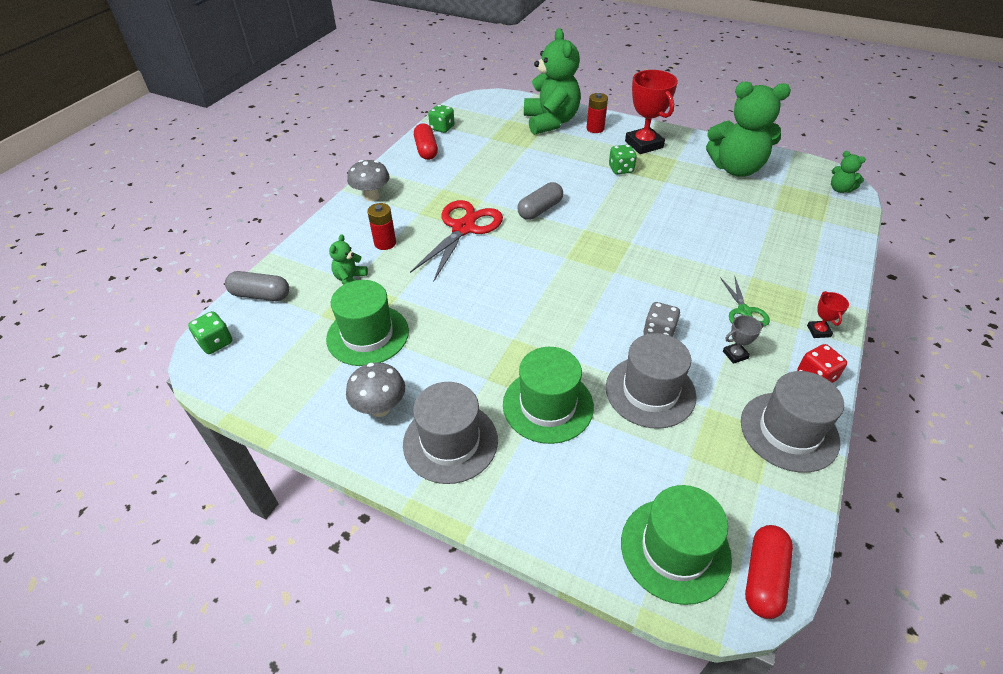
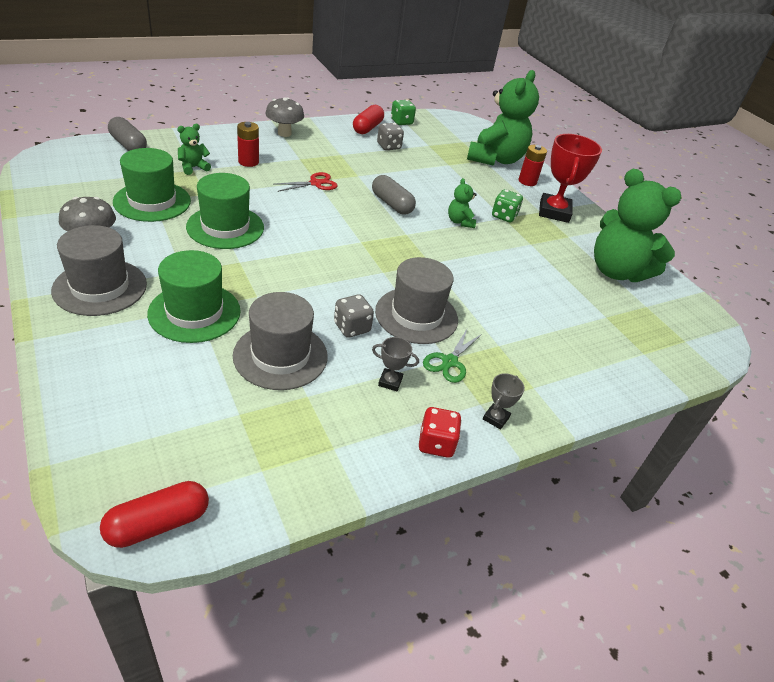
camera: 30 degrees right, 5 degrees down
green dice [188,311,232,354] -> none
red scissors [410,200,503,281] -> red scissors [275,172,338,192], size x0.53
grey capsule [518,182,563,220] -> grey capsule turned 60 degrees clockwise [372,175,416,215]
green hat [621,485,732,605] -> green hat moved to [186,173,264,249]
grey hat [741,371,844,473] -> grey hat moved to [375,257,458,344]
red trophy [807,291,849,338] -> grey trophy [483,373,525,430]
green teddy bear [831,151,866,193] -> green teddy bear moved to [448,178,477,228]
none -> grey dice [377,123,404,150]

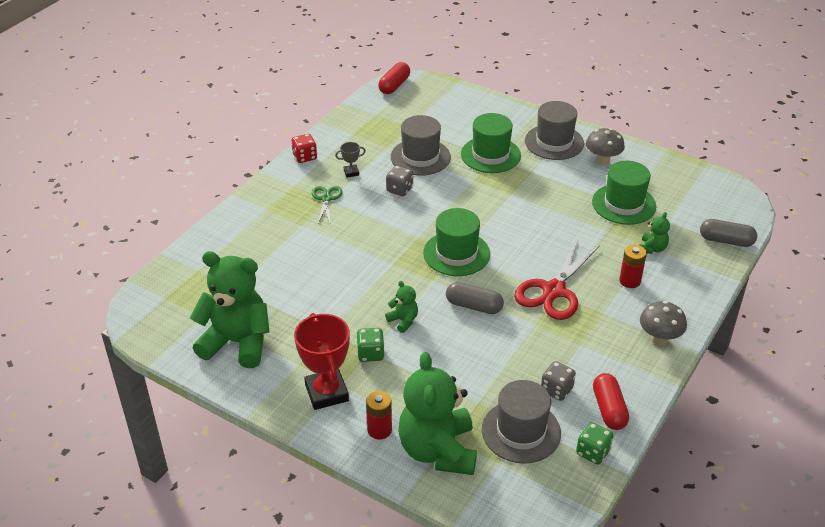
camera: 155 degrees right, 0 degrees up
green hat [186,173,264,249] -> green hat moved to [423,208,490,276]
red scissors [275,172,338,192] -> red scissors [514,239,600,320], size x1.87
grey hat [375,257,458,344] -> grey hat moved to [482,380,561,464]
grey trophy [483,373,525,430] -> none

